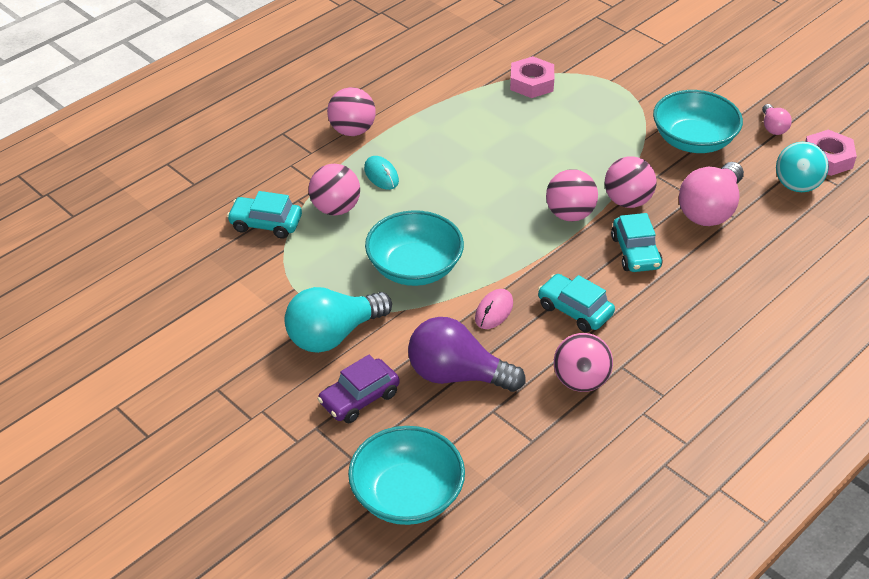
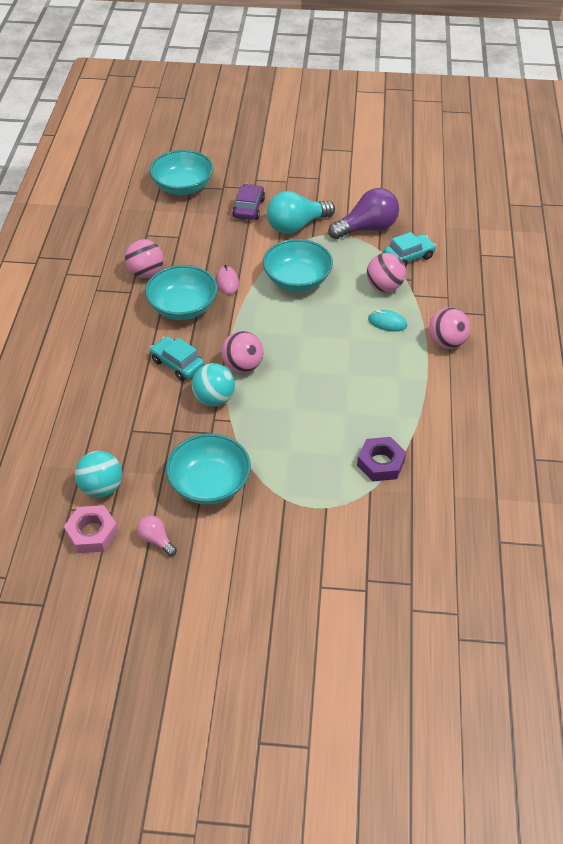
camera: 140 degrees right, 5 degrees up
turquoise light bulb [285,287,392,353] -> turquoise light bulb turned 135 degrees counterclockwise [267,191,335,234]
purple light bulb [408,317,526,392] -> purple light bulb moved to [328,188,399,239]
pink nut [510,56,554,98] -> purple nut [357,437,406,481]
turquoise car [538,274,615,332] -> turquoise bowl [145,265,218,320]
pink ball [605,156,657,208] -> turquoise ball [192,363,235,407]
pink light bulb [679,162,744,226] -> none

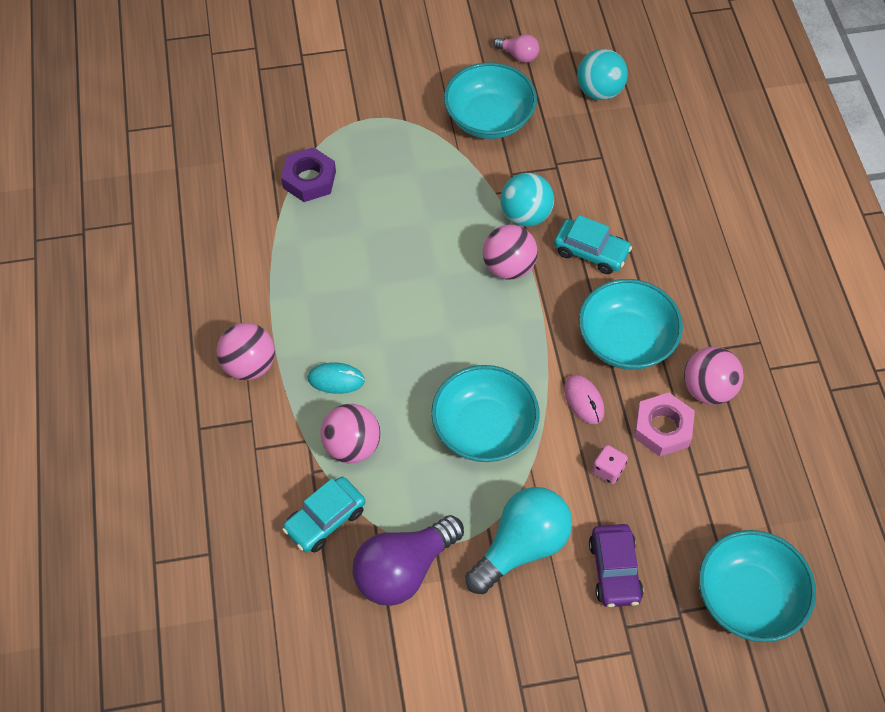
camera: 165 degrees right, 10 degrees up
pink nut [64,505,118,553] -> pink nut moved to [634,393,695,457]
none -> pink dice [592,445,628,484]

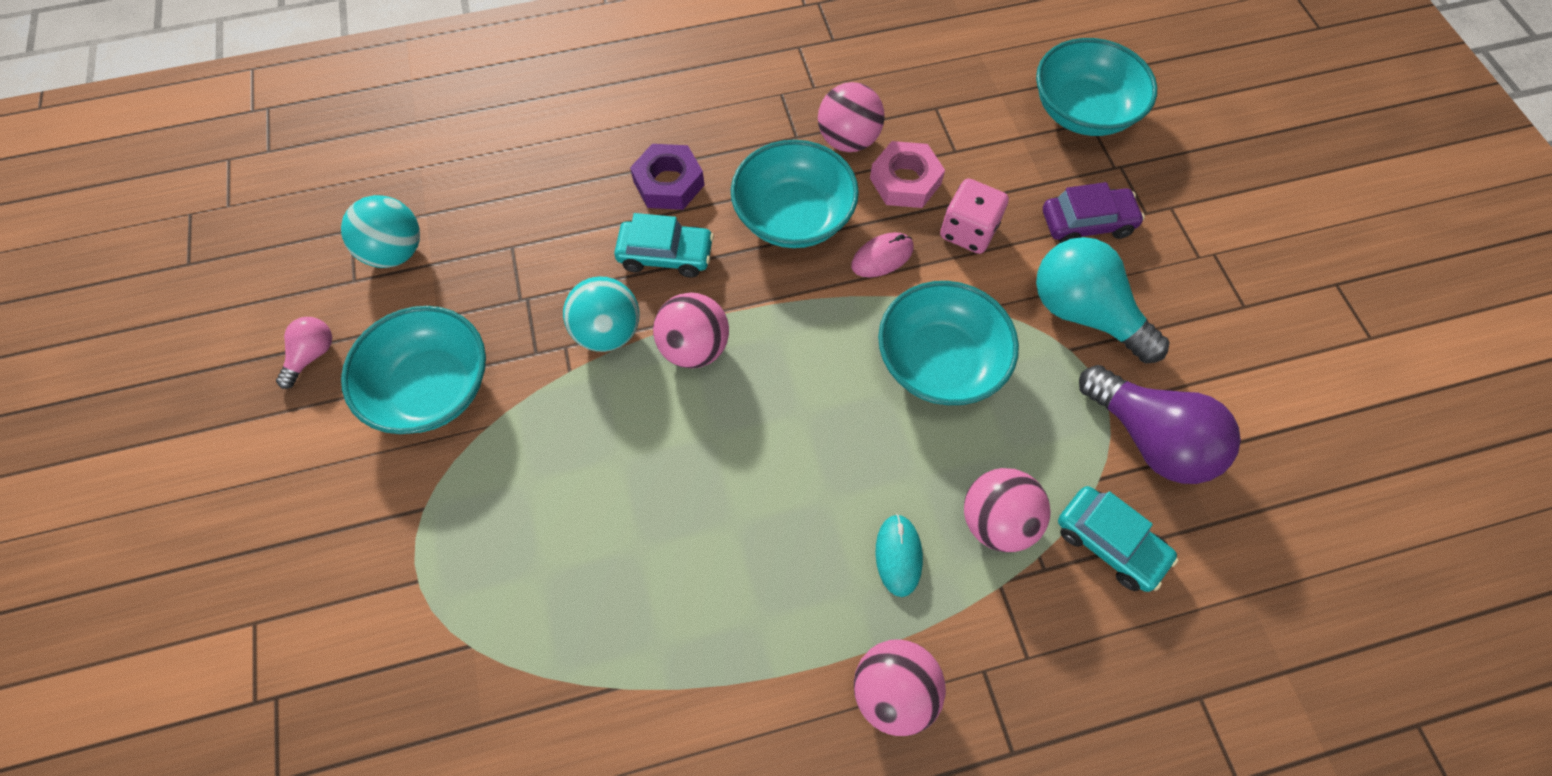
camera: 95 degrees left, 5 degrees up
purple nut [281,147,336,202] -> purple nut moved to [630,144,704,210]
turquoise car [554,215,632,274] -> turquoise car turned 75 degrees clockwise [614,213,714,278]
pink dice [592,445,628,484] -> pink dice [940,178,1009,254], size x1.60

